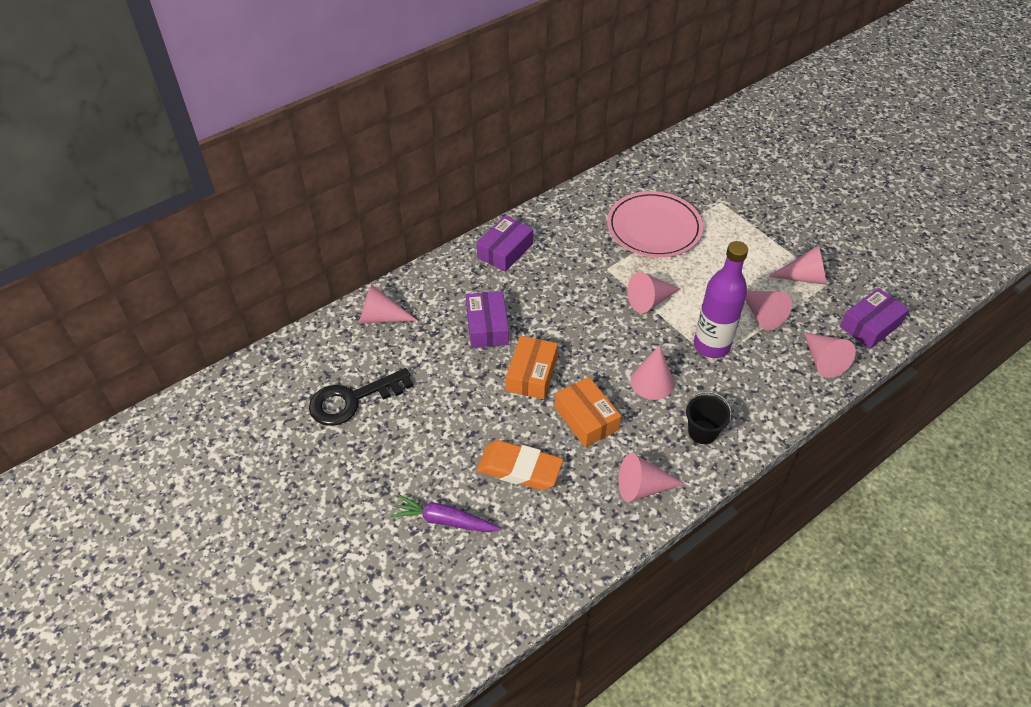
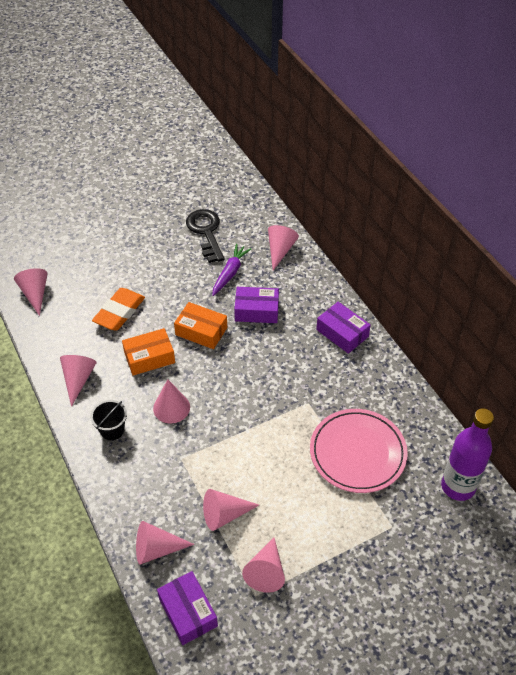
camera: 100 degrees right, 0 degrees up
purple carrot [391,494,501,532] -> purple carrot moved to [212,244,251,296]
pink cone [627,272,680,313] -> pink cone moved to [14,268,48,316]
purple bottle [694,241,748,358] -> purple bottle moved to [441,408,494,501]

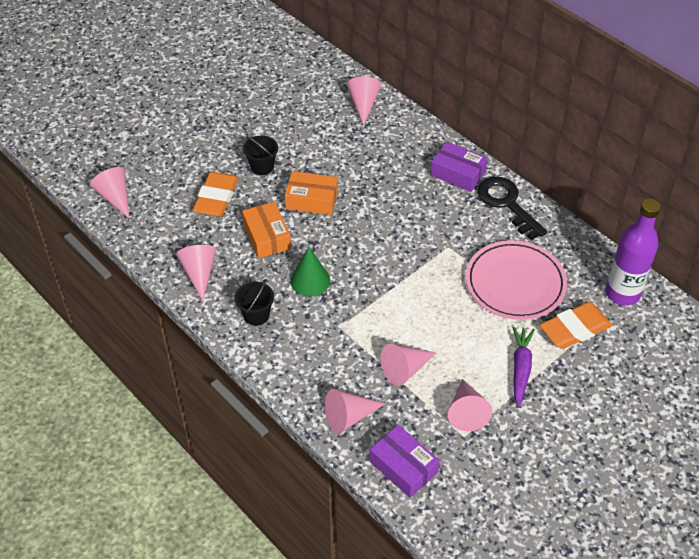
camera: 15 degrees left, 0 degrees up
orange box [122,328,175,376] -> orange box turned 75 degrees counterclockwise [242,202,291,258]
pink cone [153,379,190,423] -> green cone [290,247,330,296]
black key [186,209,225,263] -> black key moved to [478,177,547,240]
purple carrot [212,244,251,296] -> purple carrot moved to [512,327,535,408]
purple box [234,287,279,323] -> none
none -> black bucket [243,136,278,175]
none -> orange eraser [540,302,612,349]

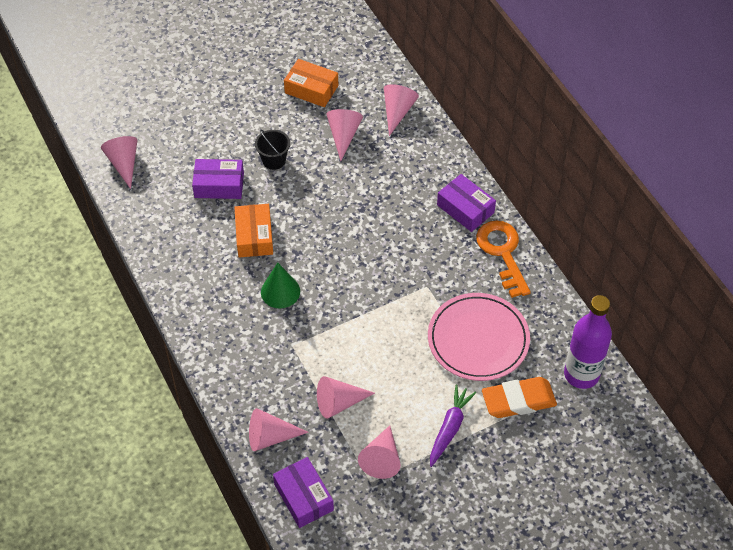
camera: 15 degrees right, 5 degrees up
pink cone [176,245,216,301] -> pink cone moved to [326,109,363,161]
orange eraser [193,172,238,217] -> purple box [192,159,244,199]
black bucket [235,280,274,326] -> none
orange box [285,171,338,215] -> orange box moved to [284,59,338,107]
black key [478,177,547,240] -> orange key [476,220,531,298]

